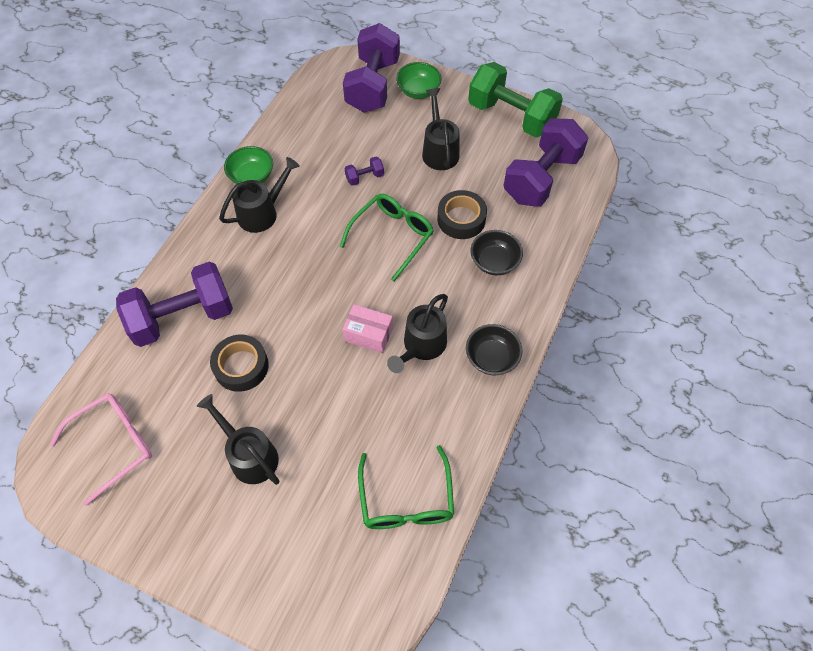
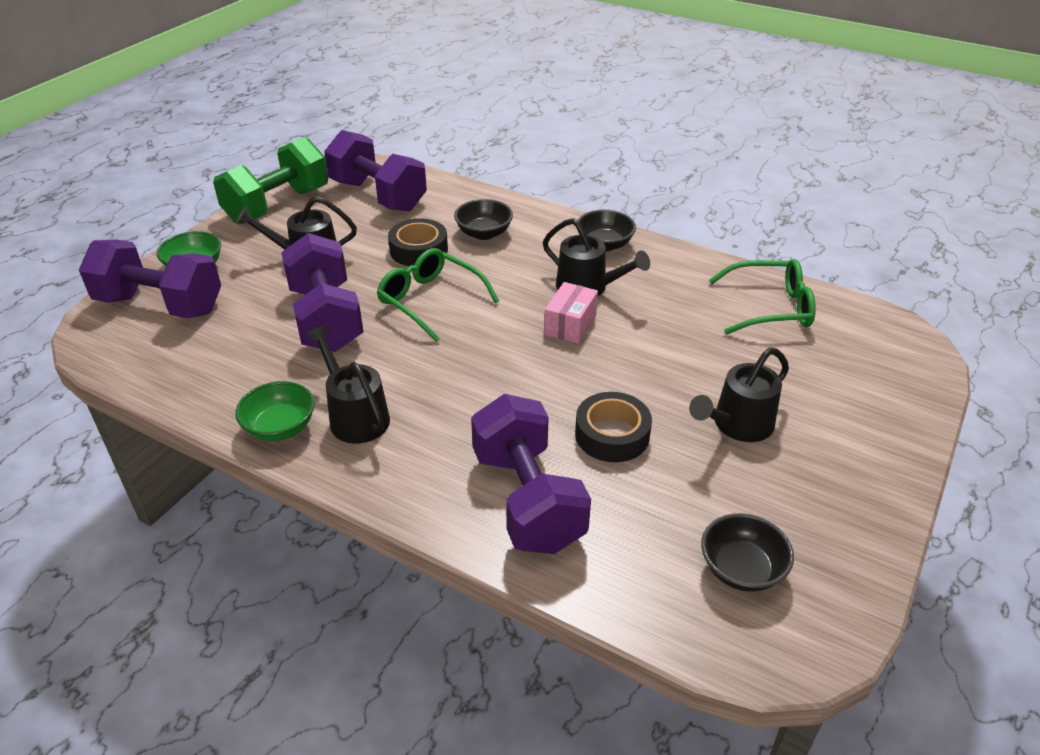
camera: 85 degrees left, 20 degrees down
pink glasses [50,393,152,506] -> black bowl [701,513,794,592]
purple dumbbell [345,156,384,186] -> purple dumbbell [281,233,364,352], size x2.45

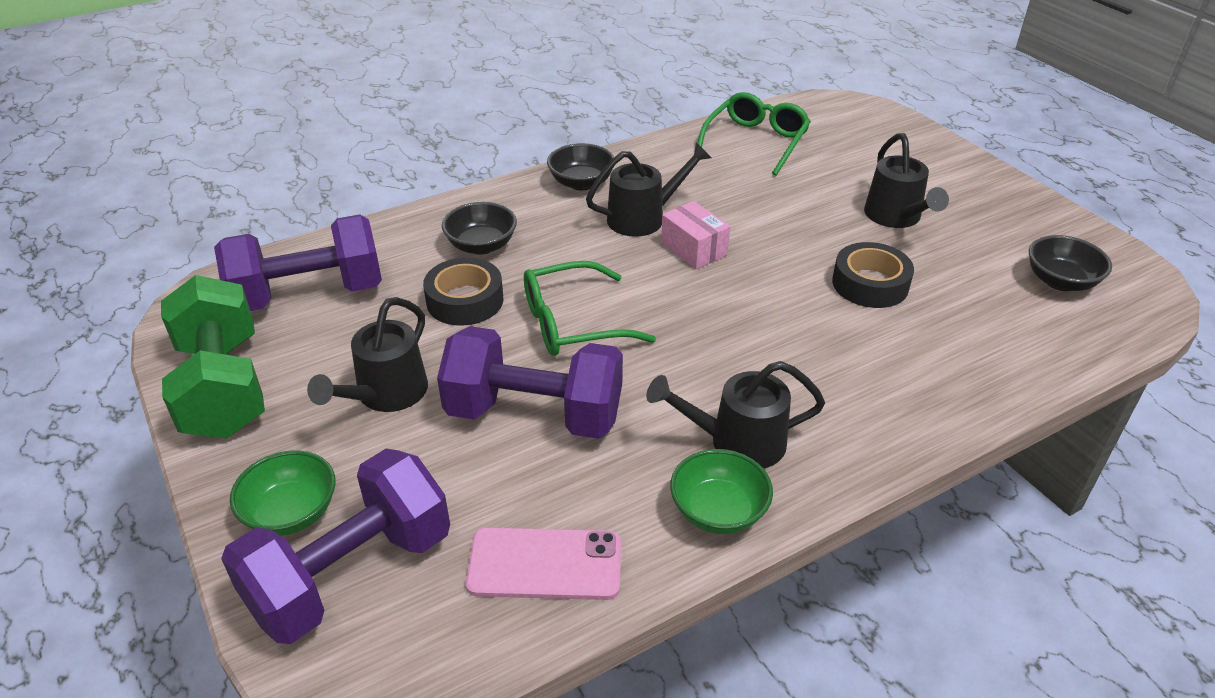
camera: 60 degrees left, 0 degrees up
purple dumbbell [471,394,591,554] -> none
none -> pink phone [466,528,621,600]

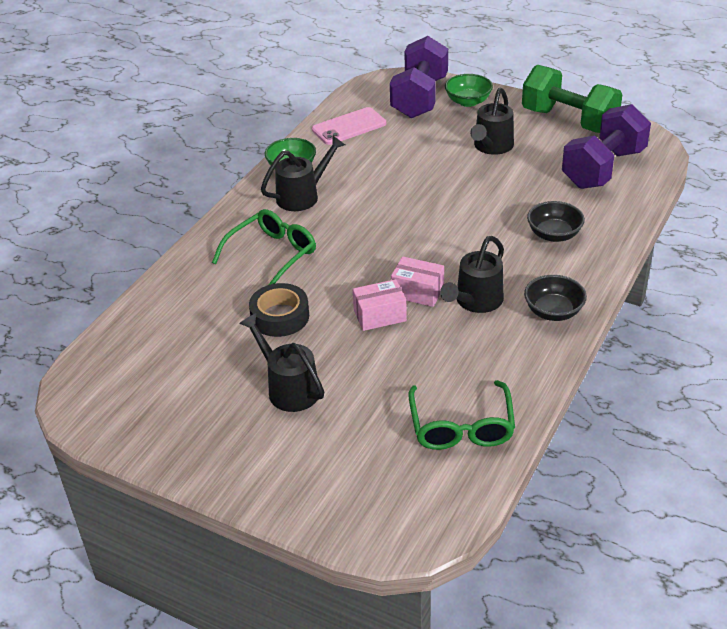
camera: 150 degrees right, 0 degrees up
black watering can [307,297,428,412] -> black watering can turned 150 degrees counterclockwise [470,88,514,155]
black tape [423,258,504,326] -> none
purple dumbbell [437,326,623,439] -> none
green glasses [524,261,656,356] -> green glasses moved to [212,209,316,285]
black bowl [1029,235,1112,291] -> none
none -> pink box [353,279,407,331]

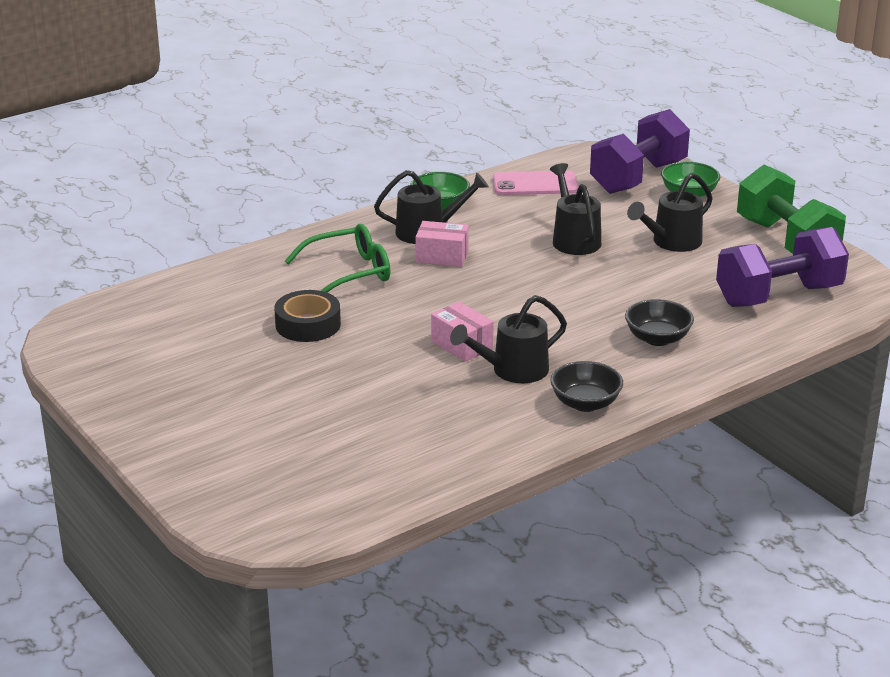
camera: 25 degrees right, 10 degrees down
black watering can [239,313,324,412] -> black watering can moved to [550,163,601,255]
pink box [353,279,407,331] -> pink box moved to [416,221,469,267]
green glasses [408,380,515,450] -> none

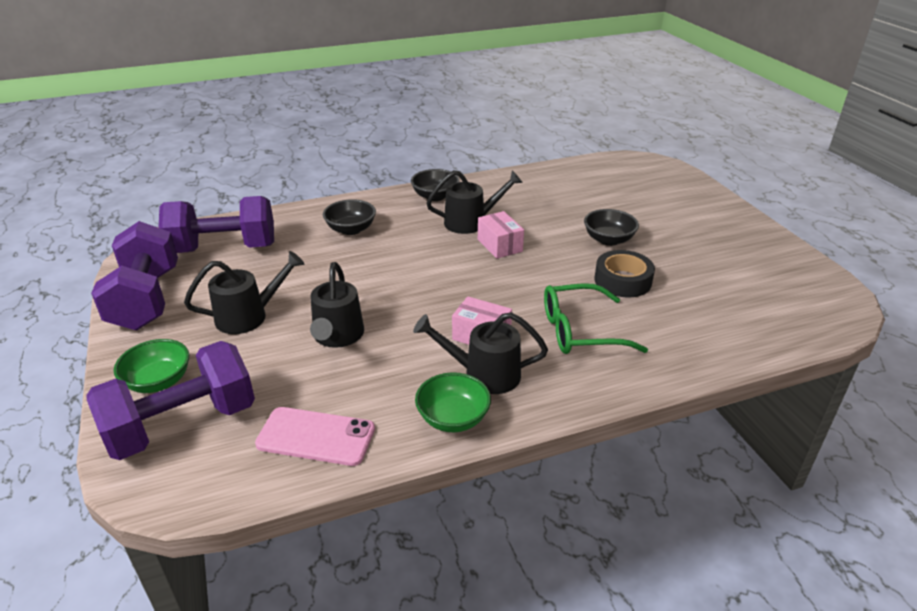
camera: 165 degrees left, 5 degrees up
green dumbbell [737,165,846,254] -> purple dumbbell [91,221,178,330]
none -> black bowl [584,209,639,246]

